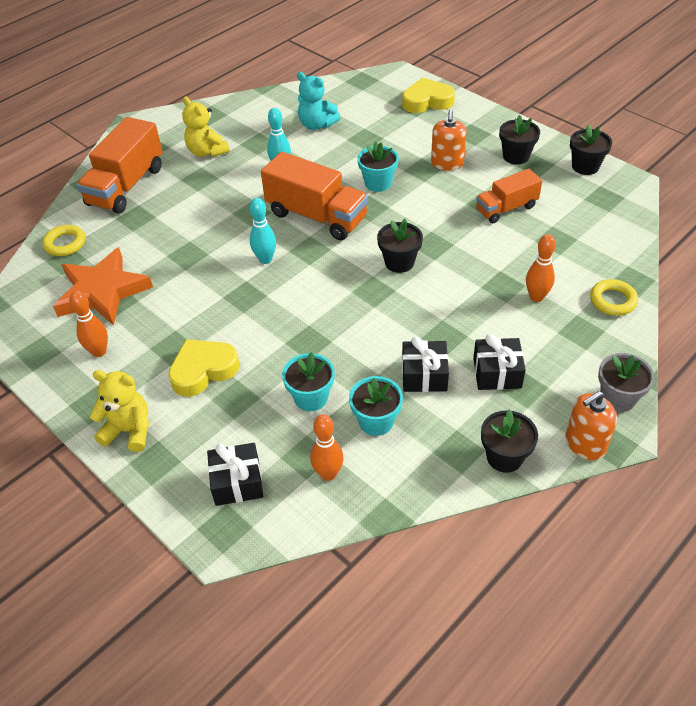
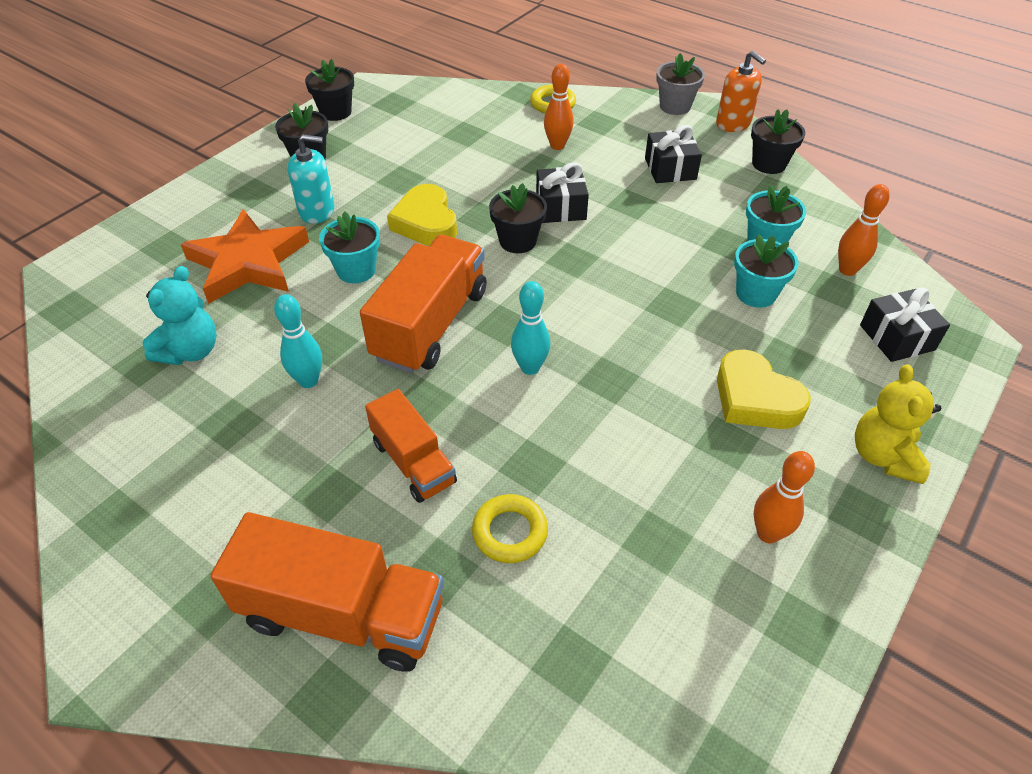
camera: 100 degrees left, 0 degrees up
yellow ring [43,225,85,256] -> yellow ring moved to [472,494,548,563]
orange star [53,247,153,325] -> orange star moved to [180,209,309,304]
yellow teddy bear [182,96,230,157] -> none
yellow heart [402,77,455,113] -> yellow heart moved to [387,184,457,246]
black gift [402,336,449,392] -> black gift moved to [536,162,589,223]
orange soap dispenser [431,109,467,171] -> turquoise soap dispenser [287,134,335,224]
orange truck [476,169,542,223] -> orange truck moved to [365,389,457,503]

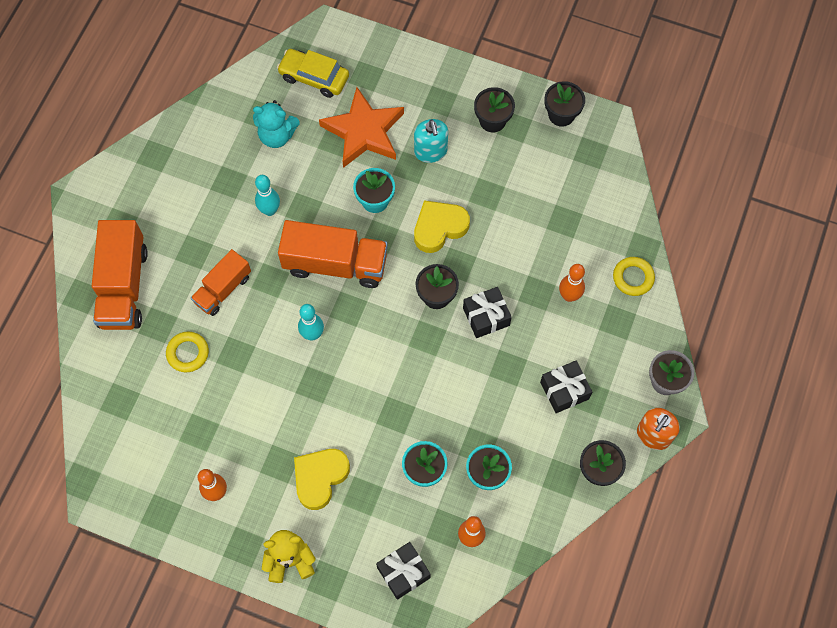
camera: 75 degrees right, 20 degrees up
none -> yellow car [277,49,349,98]

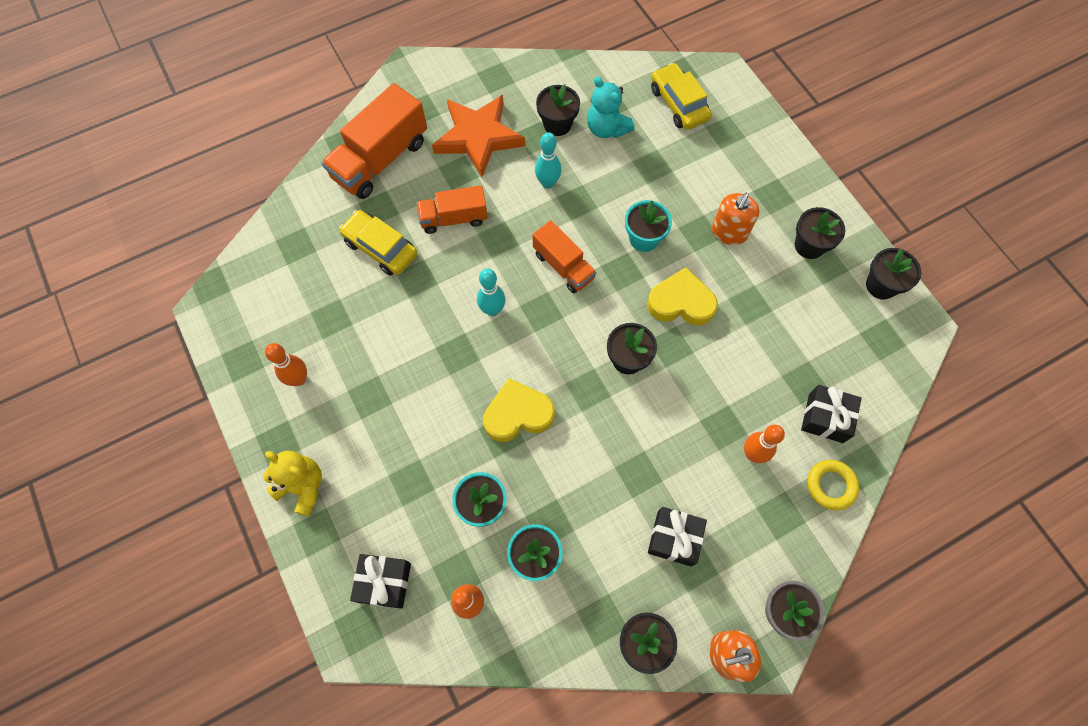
camera: 40 degrees right, 0 degrees up
yellow ring [166,332,209,372] -> yellow car [339,210,417,276]
orange truck [278,220,388,288] -> orange truck [532,220,596,293], size x0.61
yellow heart [294,449,350,510] -> yellow heart moved to [483,378,555,442]
orange star [319,87,404,168] -> orange star moved to [432,95,525,178]
turquoise soap dispenser [414,119,448,163] -> orange soap dispenser [712,193,760,245]
black gift [463,287,512,338] -> black gift moved to [801,385,862,443]
none -> black flower pot [536,84,580,136]

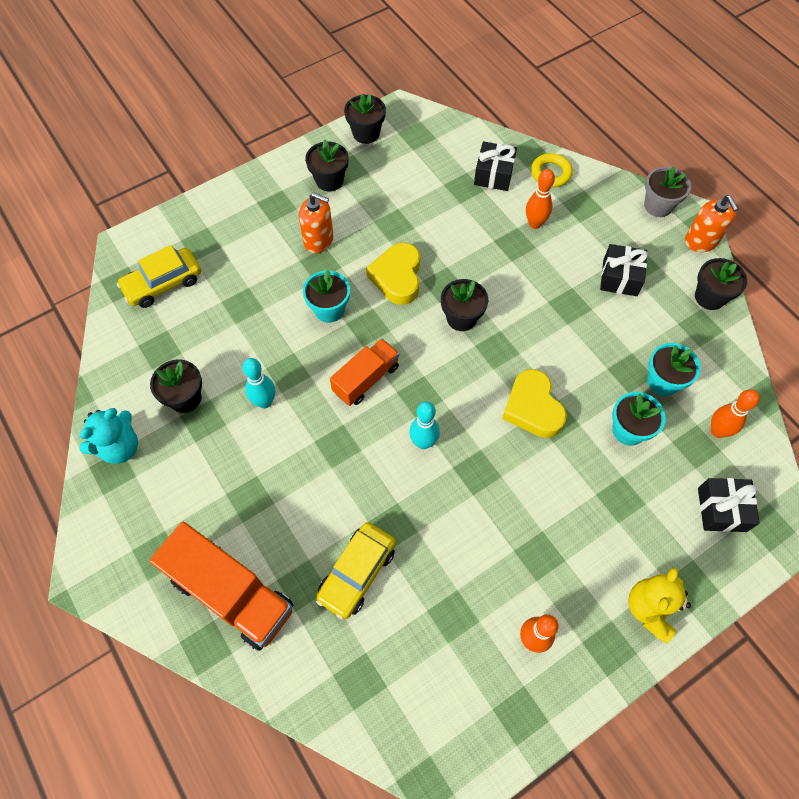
camera: 95 degrees left, 5 degrees down
orange truck [417,185,488,234] -> none
orange star [432,95,525,178] -> none
turquoise teddy bear [587,77,635,138] -> turquoise teddy bear moved to [79,408,138,464]

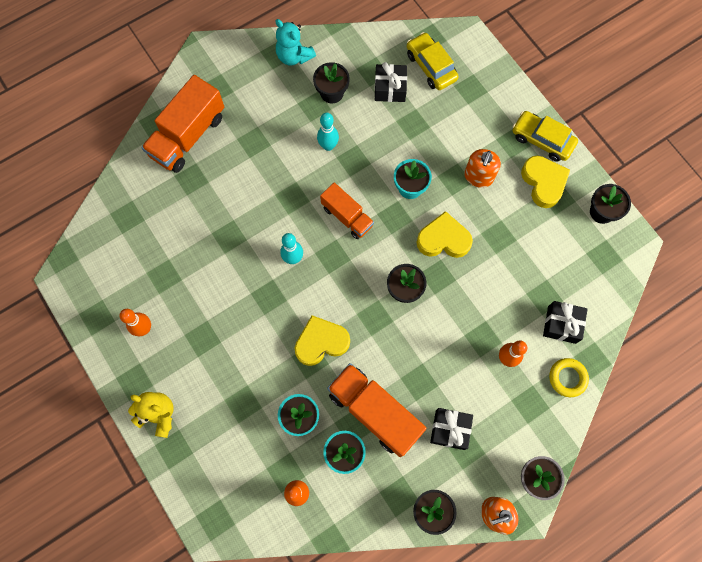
camera: 90 degrees right, 10 degrees up
black flower pot [305,139,348,192] -> yellow heart [521,156,570,208]
yellow car [316,522,396,619] -> yellow car moved to [513,111,578,162]
black gift [698,478,760,532] -> black gift moved to [375,62,407,102]
none -> orange truck [327,363,427,457]

